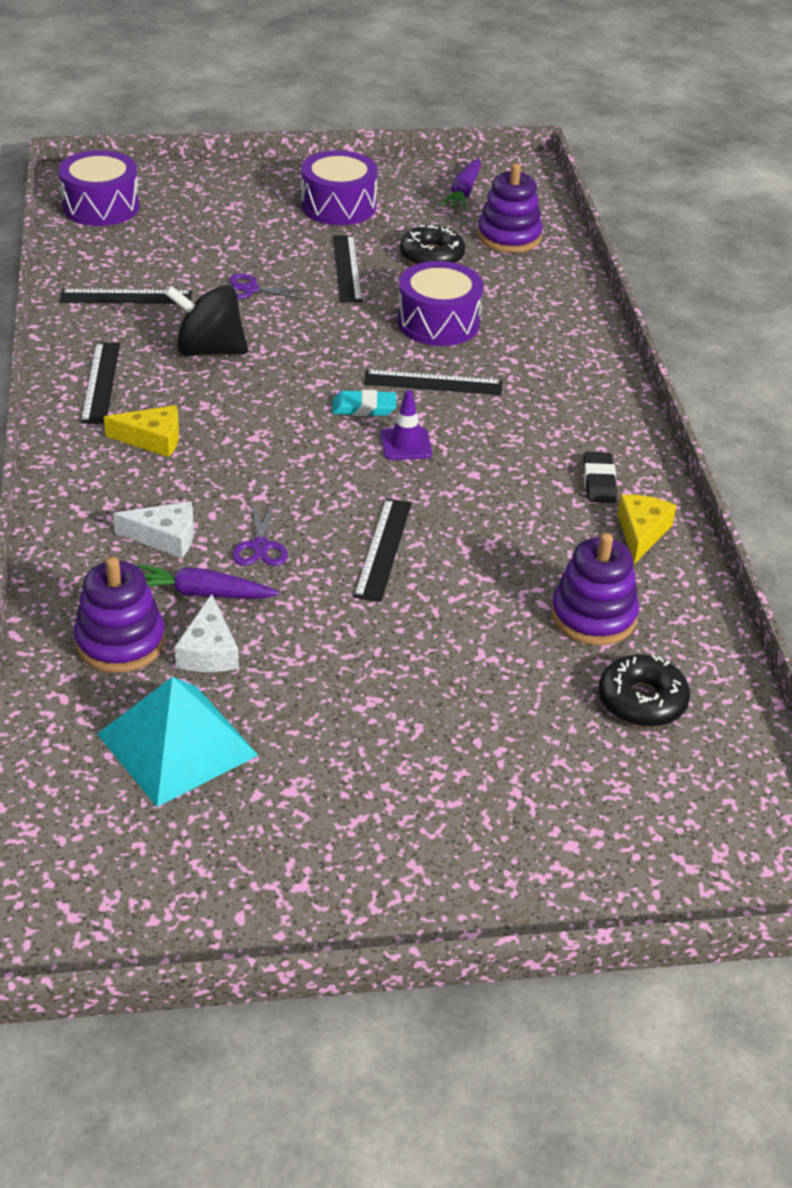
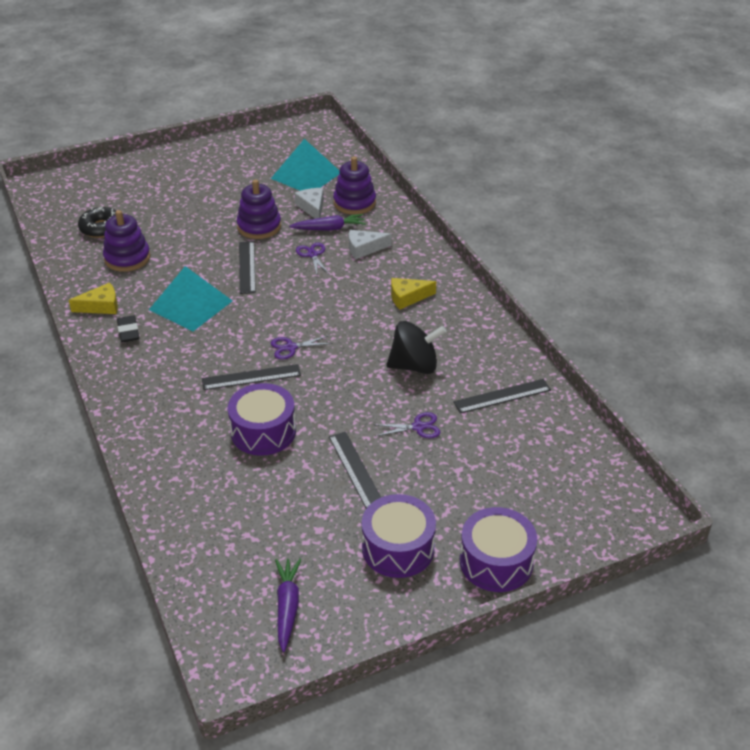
camera: 165 degrees right, 0 degrees up
purple drum [58,150,139,226] -> purple drum moved to [460,507,537,592]
black ruler [81,342,120,424] -> none
turquoise eraser [332,390,396,416] -> purple scissors [271,335,333,359]
purple traffic cone [380,390,432,460] -> none
black donut [400,224,465,265] -> none
purple stacking toy [477,163,543,253] -> purple stacking toy moved to [237,179,281,239]
yellow cheese [617,494,677,564] -> yellow cheese turned 105 degrees counterclockwise [69,283,118,314]
none -> turquoise pyramid [149,266,232,332]

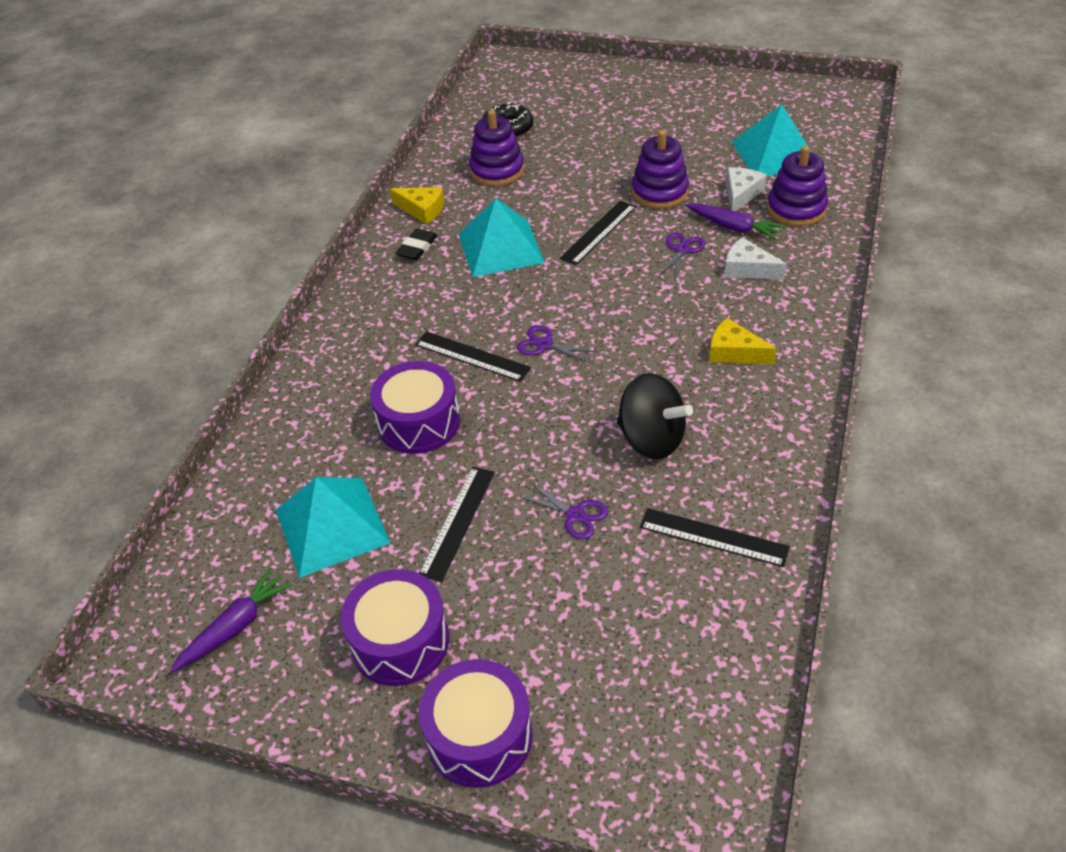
camera: 45 degrees right, 5 degrees up
none -> turquoise pyramid [276,477,390,578]

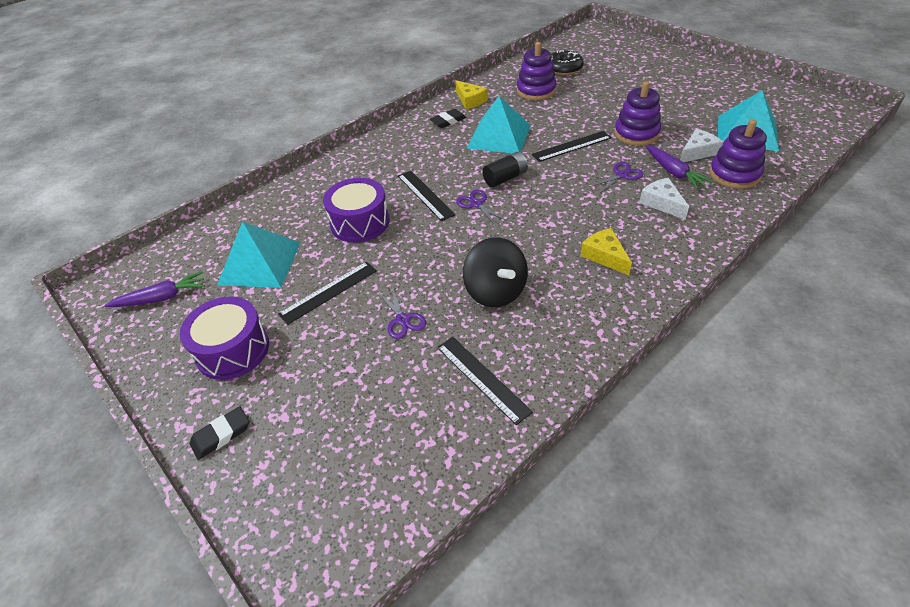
camera: 30 degrees right, 0 degrees up
purple drum [419,659,533,788] -> black eraser [189,406,249,460]
none -> black battery [482,152,528,187]

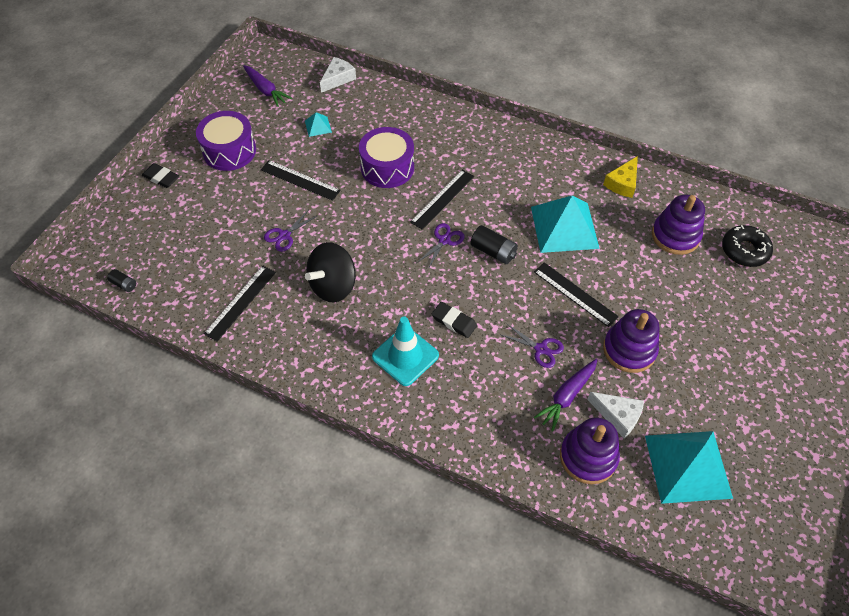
camera: 65 degrees right, 10 degrees up
turquoise pyramid [217,222,301,288] -> turquoise pyramid [305,112,332,137], size x0.43
black eraser [430,109,466,128] -> black eraser moved to [432,302,477,338]
yellow cheese [580,228,632,275] -> turquoise traffic cone [372,317,439,386]
white cheese [639,178,689,220] -> white cheese moved to [320,57,356,93]
none -> black battery [107,269,136,292]

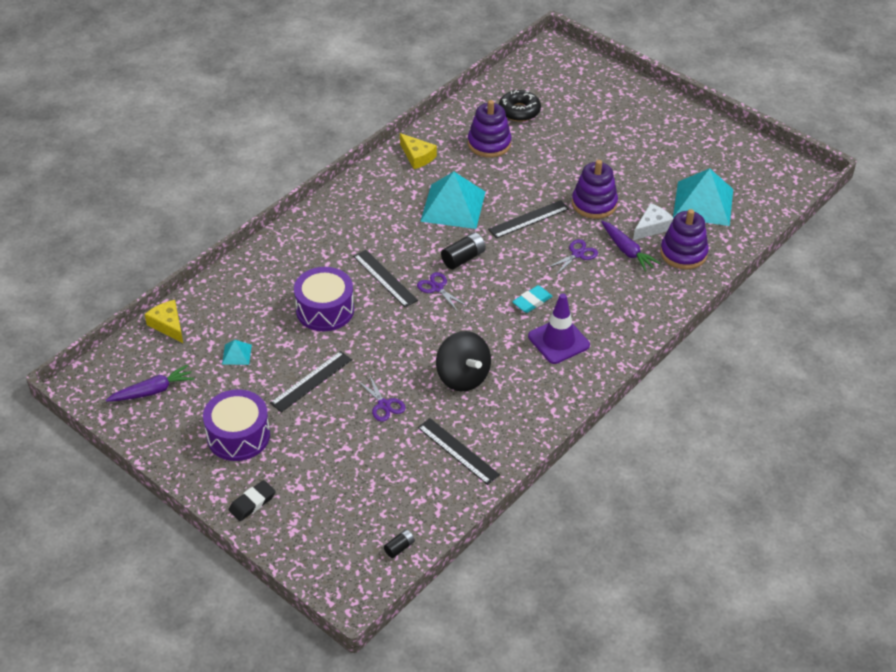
camera: 75 degrees left, 10 degrees down
white cheese [320,57,356,93] -> yellow cheese [145,300,183,343]
turquoise traffic cone [372,317,439,386] -> purple traffic cone [528,293,590,364]
black eraser [432,302,477,338] -> turquoise eraser [512,285,553,313]

